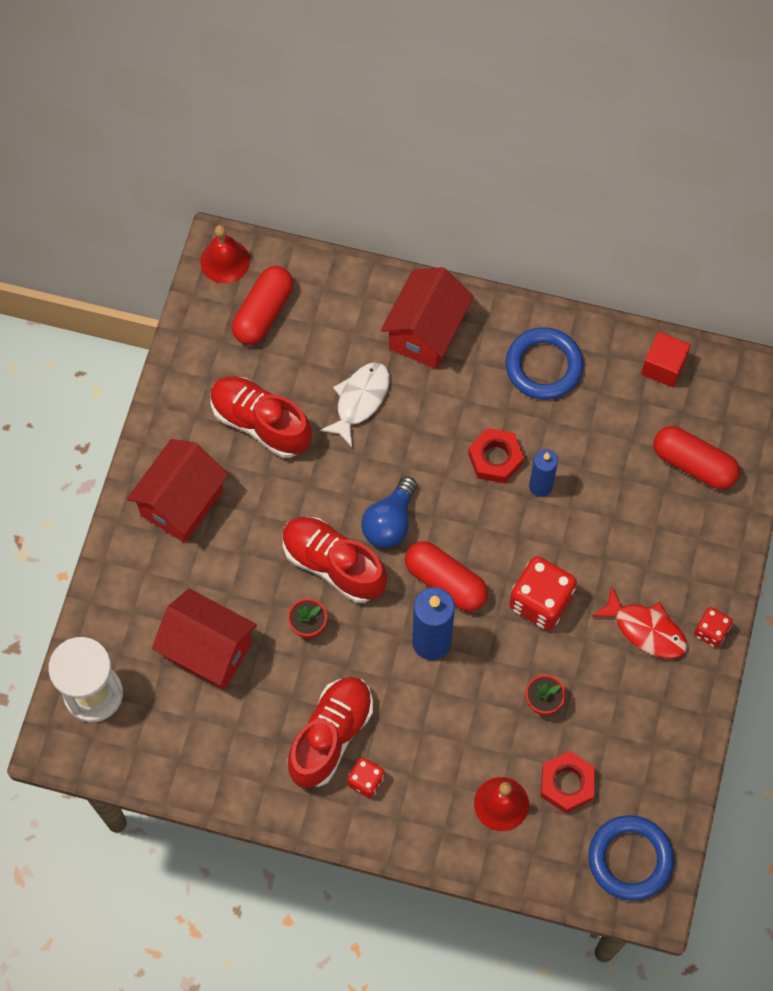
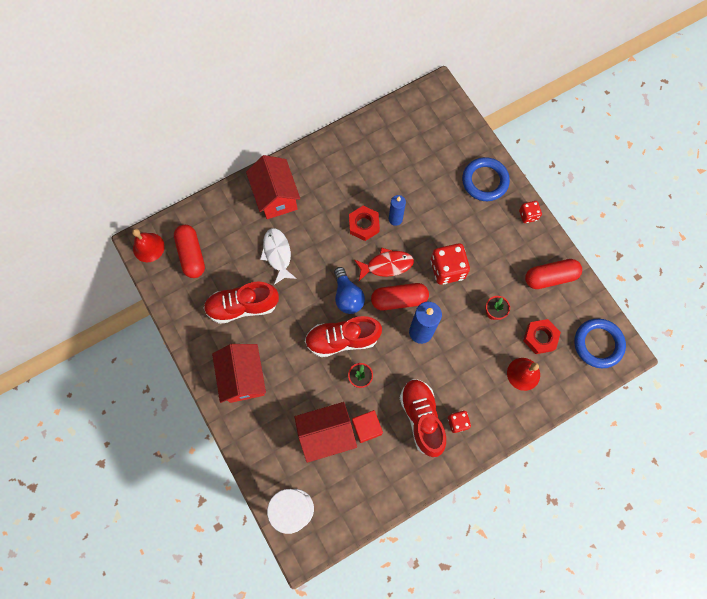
camera: 45 degrees left, 5 degrees up
blue ring [506,327,583,400] -> blue ring moved to [462,157,510,201]
red fish [591,586,687,659] -> red fish moved to [355,247,414,281]
red cube [641,332,691,387] -> red cube moved to [352,410,383,443]
red capsule [654,426,740,489] -> red capsule moved to [525,259,582,289]

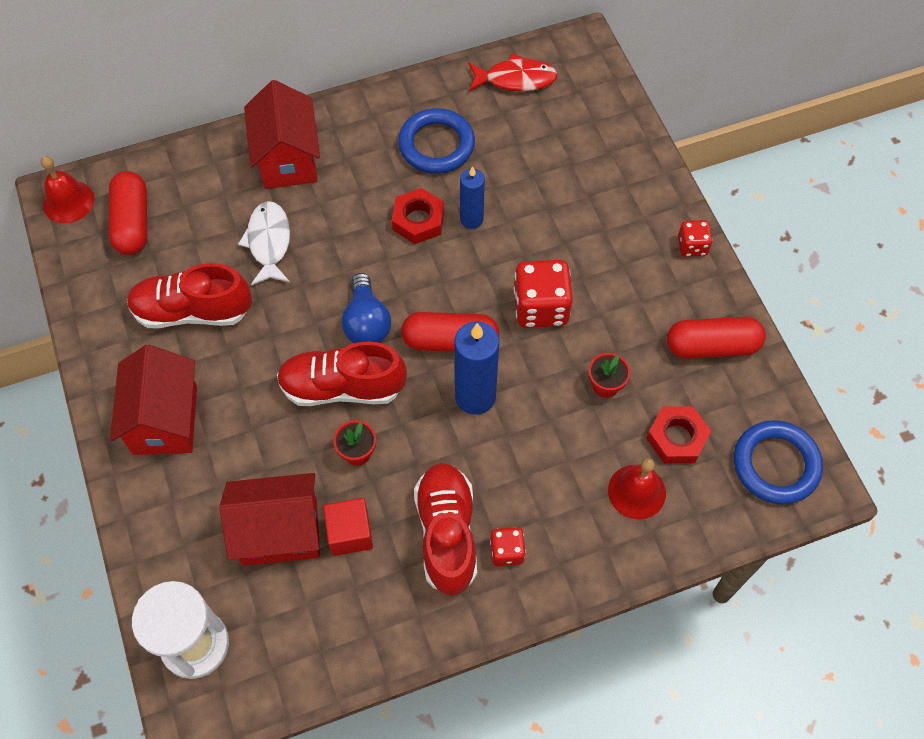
camera: 10 degrees right, 10 degrees down
red fish [355,247,414,281] -> red fish moved to [468,53,557,91]
blue ring [462,157,510,201] -> blue ring moved to [398,108,475,174]

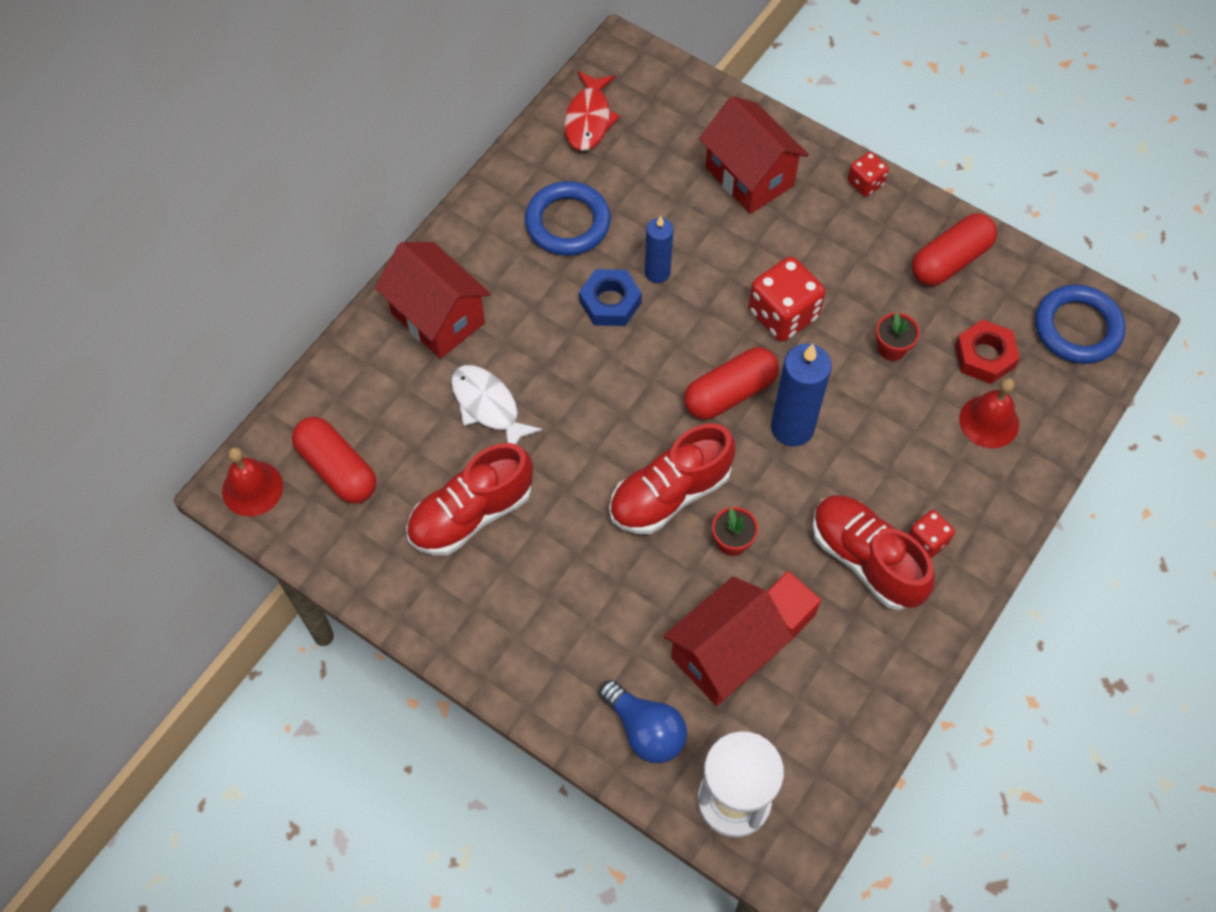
camera: 35 degrees left, 0 degrees up
red house [110,345,197,455] -> red house moved to [699,96,809,214]
blue light bulb [342,273,391,343] -> blue light bulb moved to [599,680,687,763]
red nut [392,188,444,244] -> blue nut [579,269,642,326]
red fish [468,53,557,91] -> red fish turned 135 degrees clockwise [564,71,620,151]

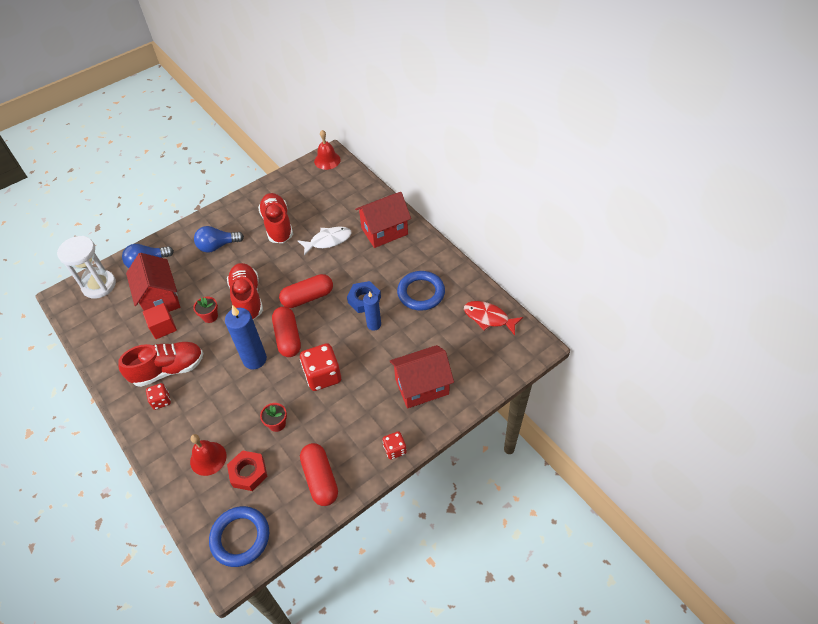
camera: 110 degrees right, 10 degrees down
red capsule [292,417,376,503] -> red capsule moved to [279,274,333,308]
none -> blue light bulb [194,226,244,252]

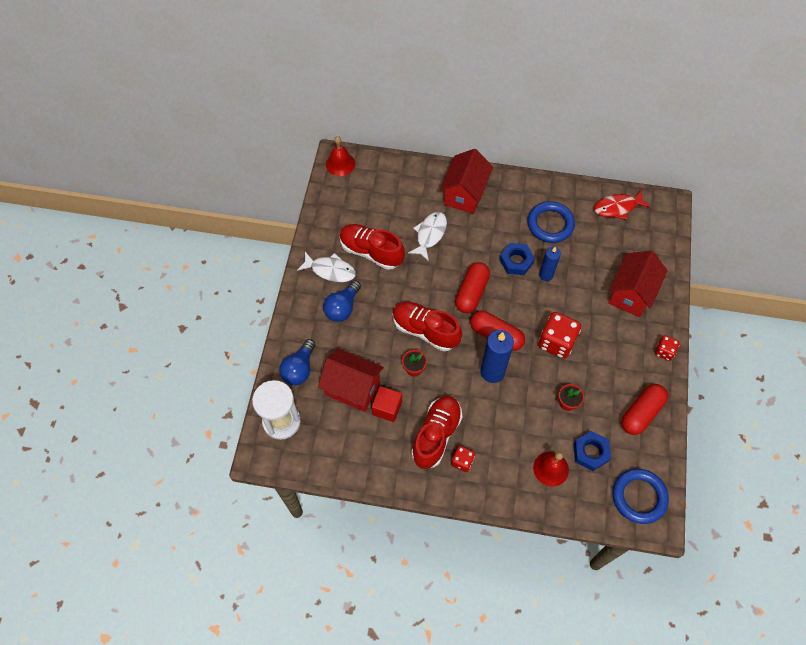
camera: 45 degrees left, 10 degrees up
red nut [227,450,268,491] -> blue nut [574,431,611,471]
red capsule [300,443,338,506] -> red capsule turned 75 degrees counterclockwise [621,384,668,435]
none -> white fish [297,252,356,282]

